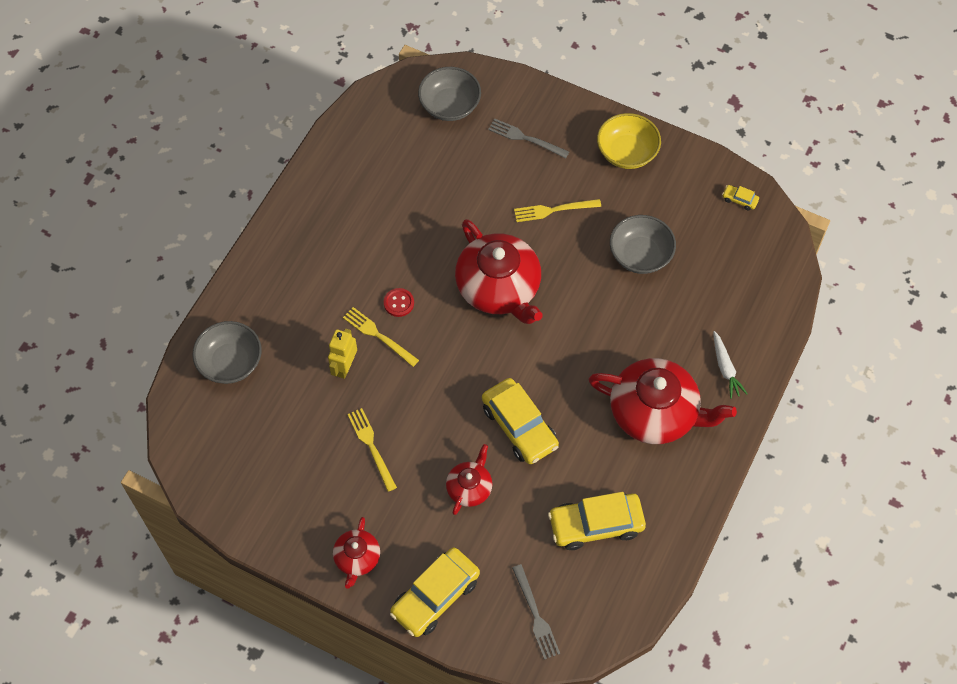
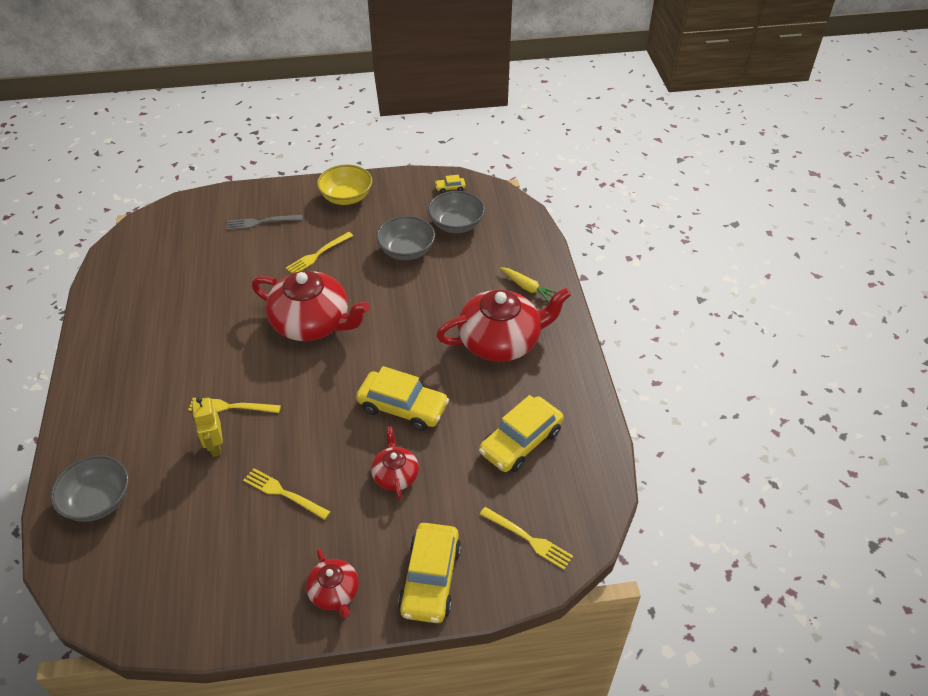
camera: 35 degrees left, 15 degrees down
red button [384,288,414,317] -> none
grey bowl [418,67,481,121] -> grey bowl moved to [428,191,485,233]
grey fork [512,564,560,660] -> yellow fork [480,507,573,570]
white carrot [713,331,748,399] -> yellow carrot [500,267,556,302]

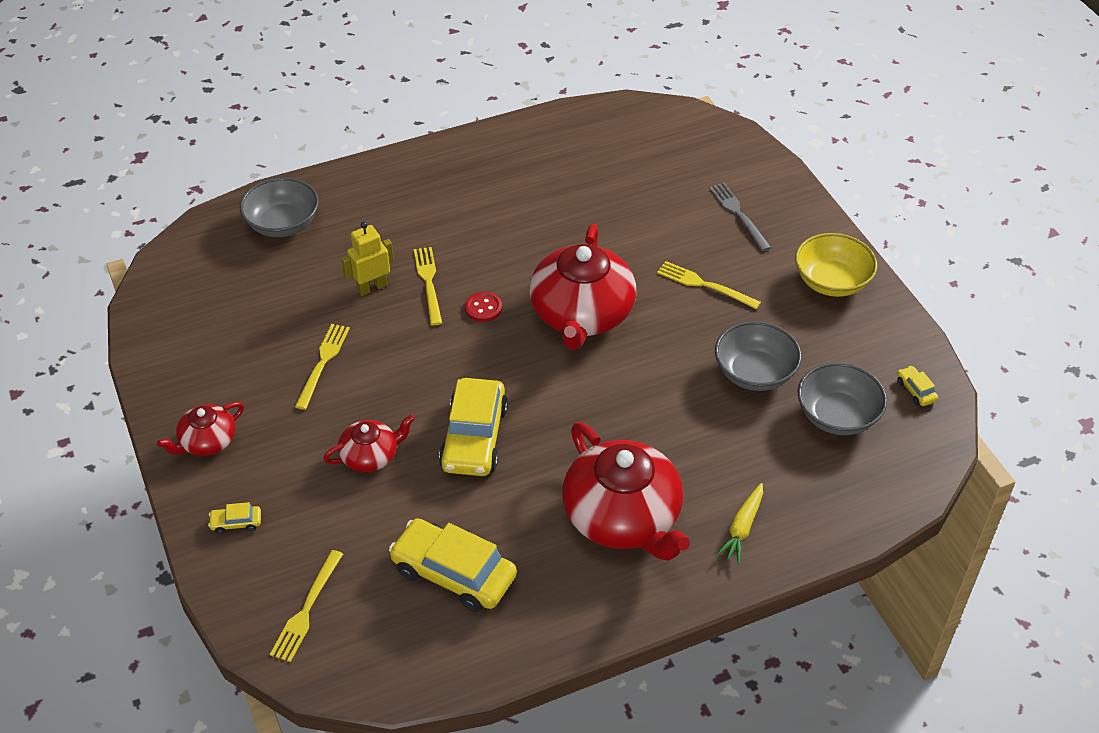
camera: 75 degrees right, 0 degrees up
yellow car [398,523,461,623] -> yellow car [208,502,261,534], size x0.42
none -> red button [465,292,502,322]

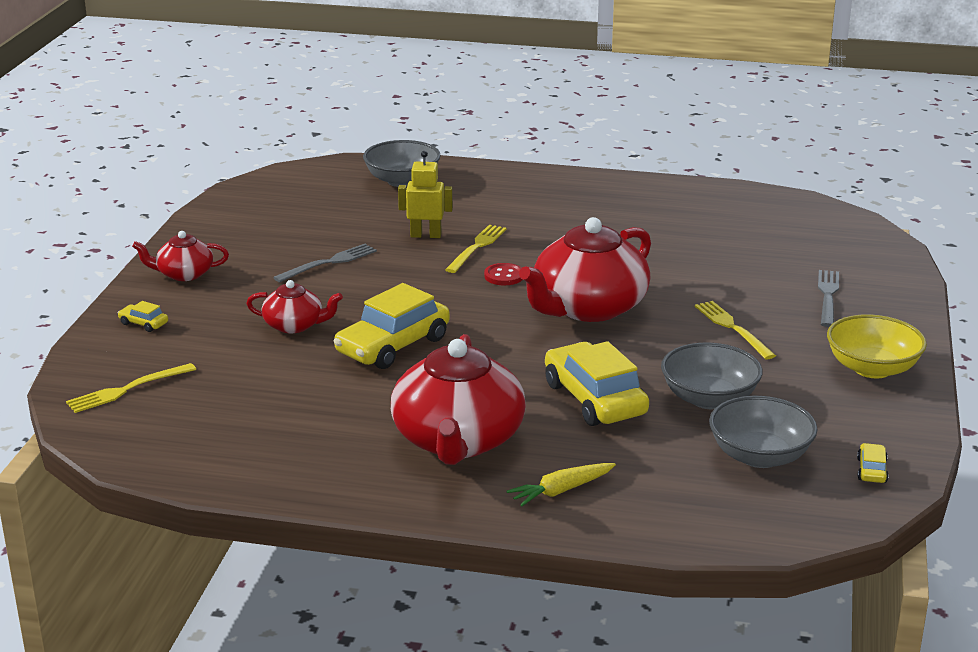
camera: 35 degrees right, 20 degrees down
yellow fork [295,324,350,410] -> grey fork [273,244,377,282]
yellow car [389,518,517,612] -> yellow car moved to [545,341,649,426]

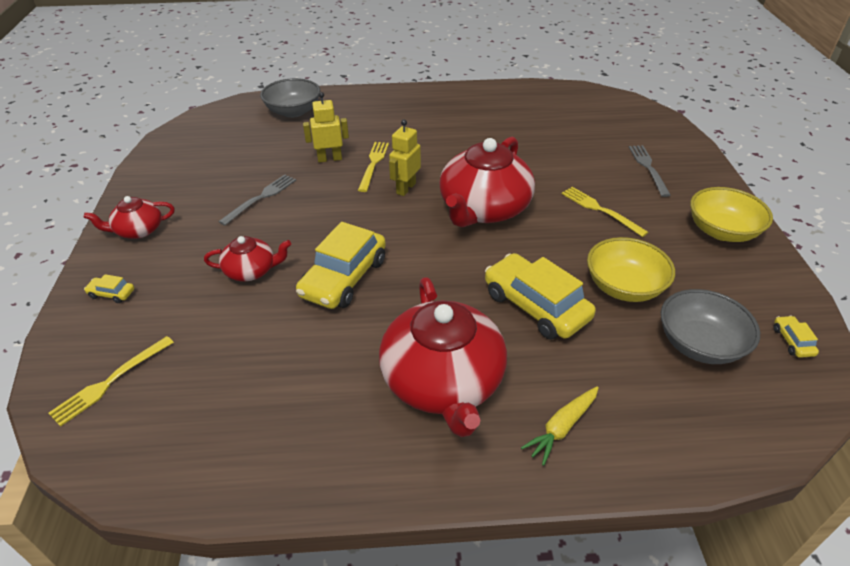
camera: 15 degrees left, 15 degrees up
red button [484,263,522,285] -> yellow robot [389,119,421,196]
grey bowl [661,343,763,409] -> yellow bowl [587,237,675,302]

